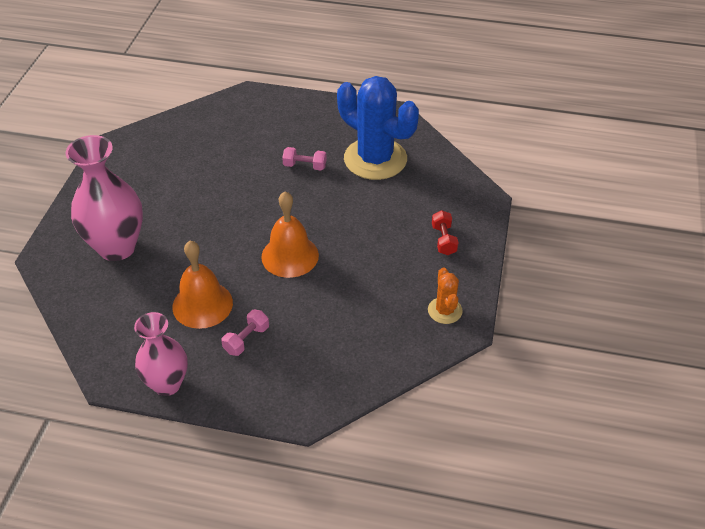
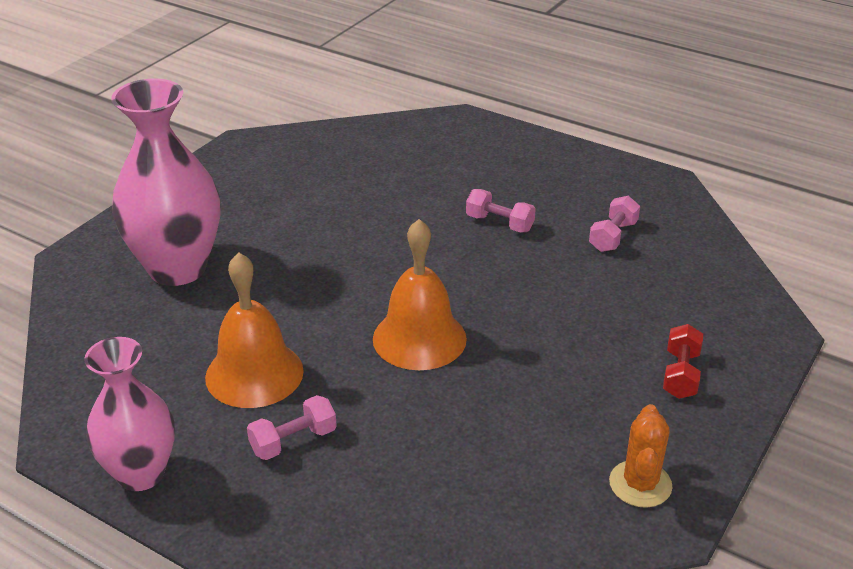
camera: 20 degrees right, 10 degrees down
blue cactus [337,76,419,180] -> pink dumbbell [589,196,640,252]

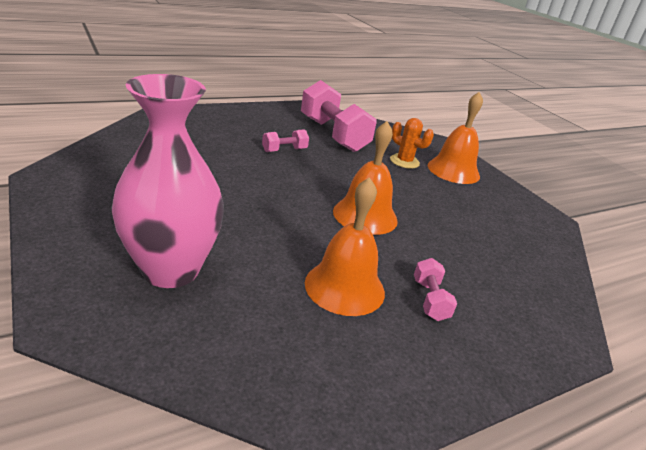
camera: 65 degrees left, 5 degrees down
pink vase [84,337,175,491] -> none
pink dumbbell [589,196,640,252] -> pink dumbbell [301,80,377,152], size x2.21
orange cactus [609,404,673,508] -> orange cactus moved to [390,118,434,169]
red dumbbell [663,324,703,399] -> orange bell [428,92,483,184]

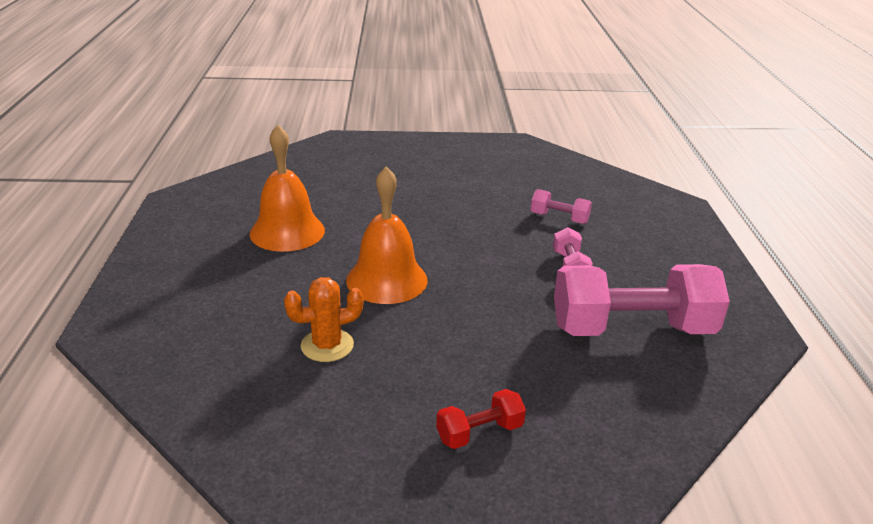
camera: 120 degrees right, 0 degrees up
pink vase [111,74,224,288] -> none
orange cactus [390,118,434,169] -> orange cactus moved to [284,277,364,362]
pink dumbbell [414,258,457,321] -> pink dumbbell moved to [531,189,592,224]
orange bell [428,92,483,184] -> red dumbbell [436,389,526,449]

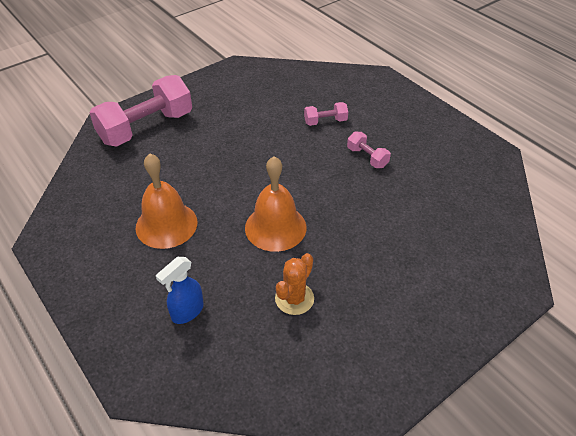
camera: 35 degrees left, 15 degrees up
red dumbbell [436,389,526,449] -> none
pink dumbbell [554,264,730,336] -> pink dumbbell moved to [89,75,192,147]
none -> blue spray bottle [156,257,204,324]

